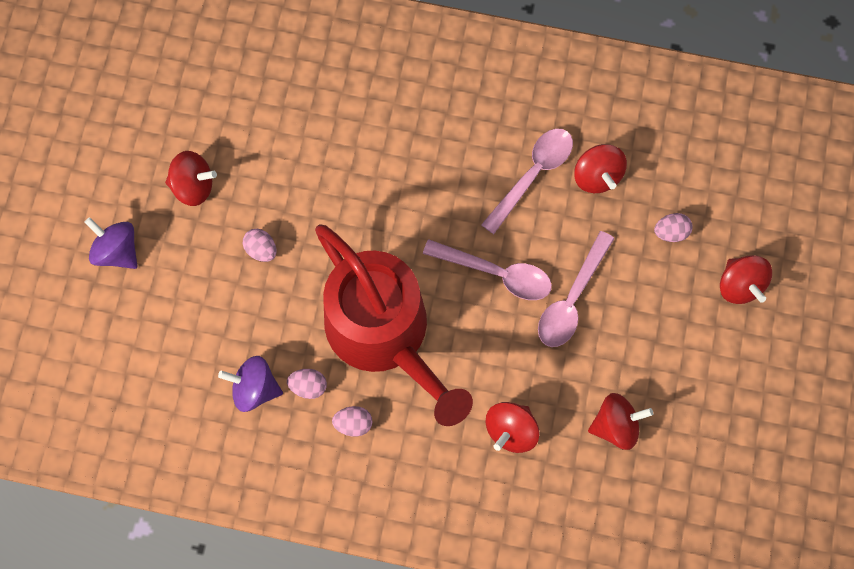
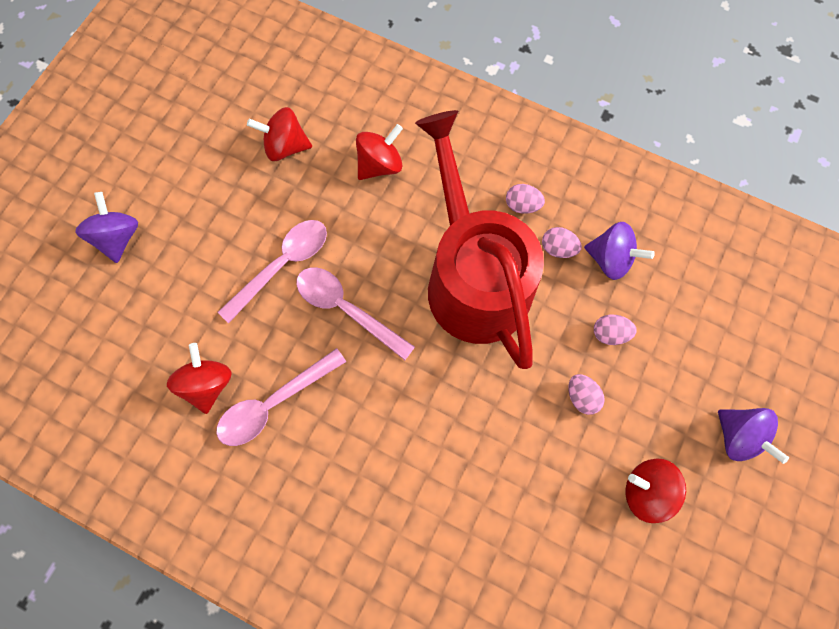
camera: 165 degrees left, 0 degrees up
pink egg [654,213,693,242] -> pink egg moved to [594,315,637,345]
red spinning top [720,255,772,304] -> purple spinning top [75,192,138,263]

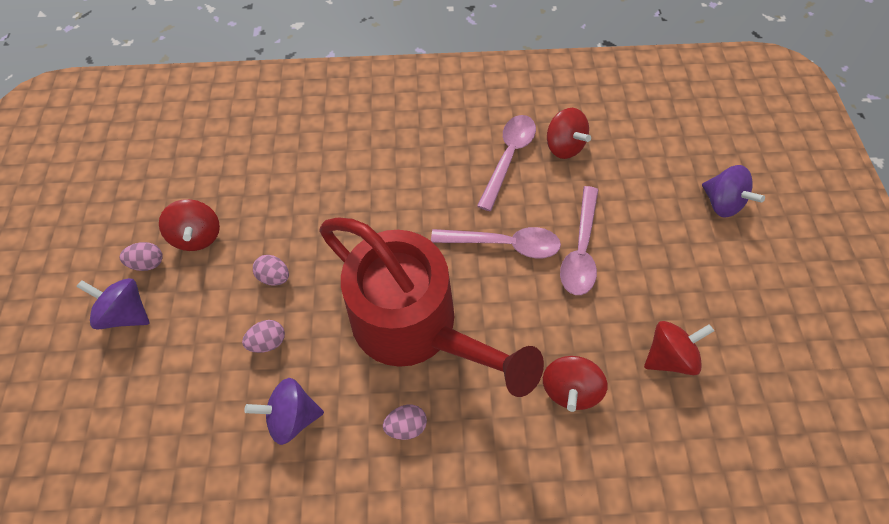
camera: 150 degrees right, 10 degrees down
pink egg [542,227,582,258] -> pink egg moved to [120,242,163,271]
red spinning top [626,458,686,523] -> red spinning top turned 75 degrees clockwise [159,199,220,251]

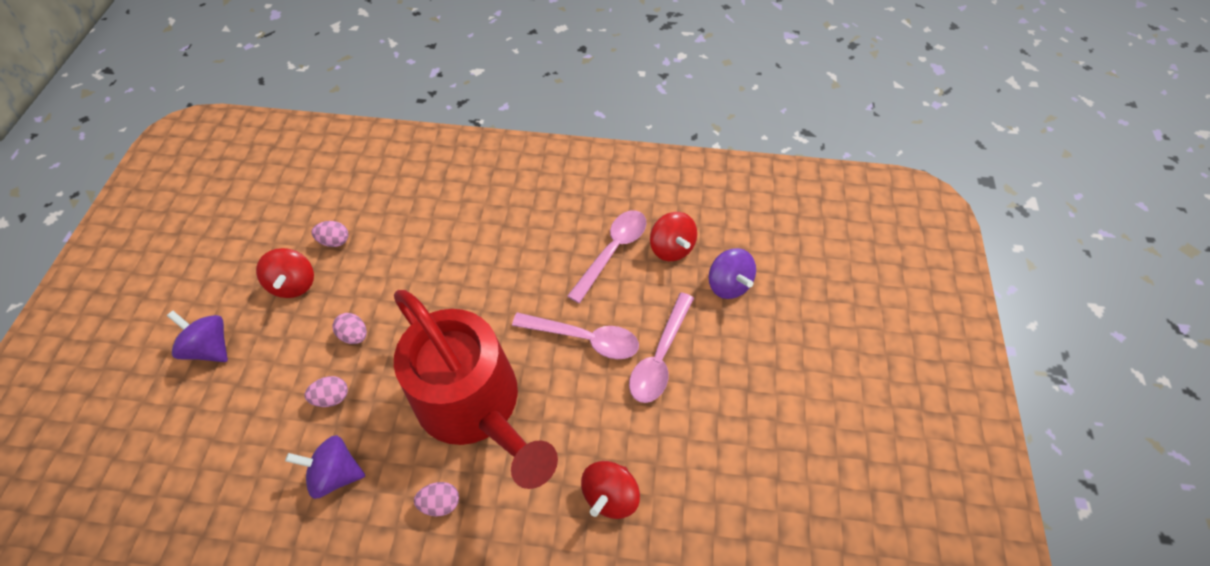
camera: 10 degrees right, 5 degrees down
pink egg [120,242,163,271] -> pink egg moved to [311,221,349,247]
red spinning top [644,321,714,375] -> none
purple spinning top [702,165,765,217] -> purple spinning top moved to [709,248,756,299]

